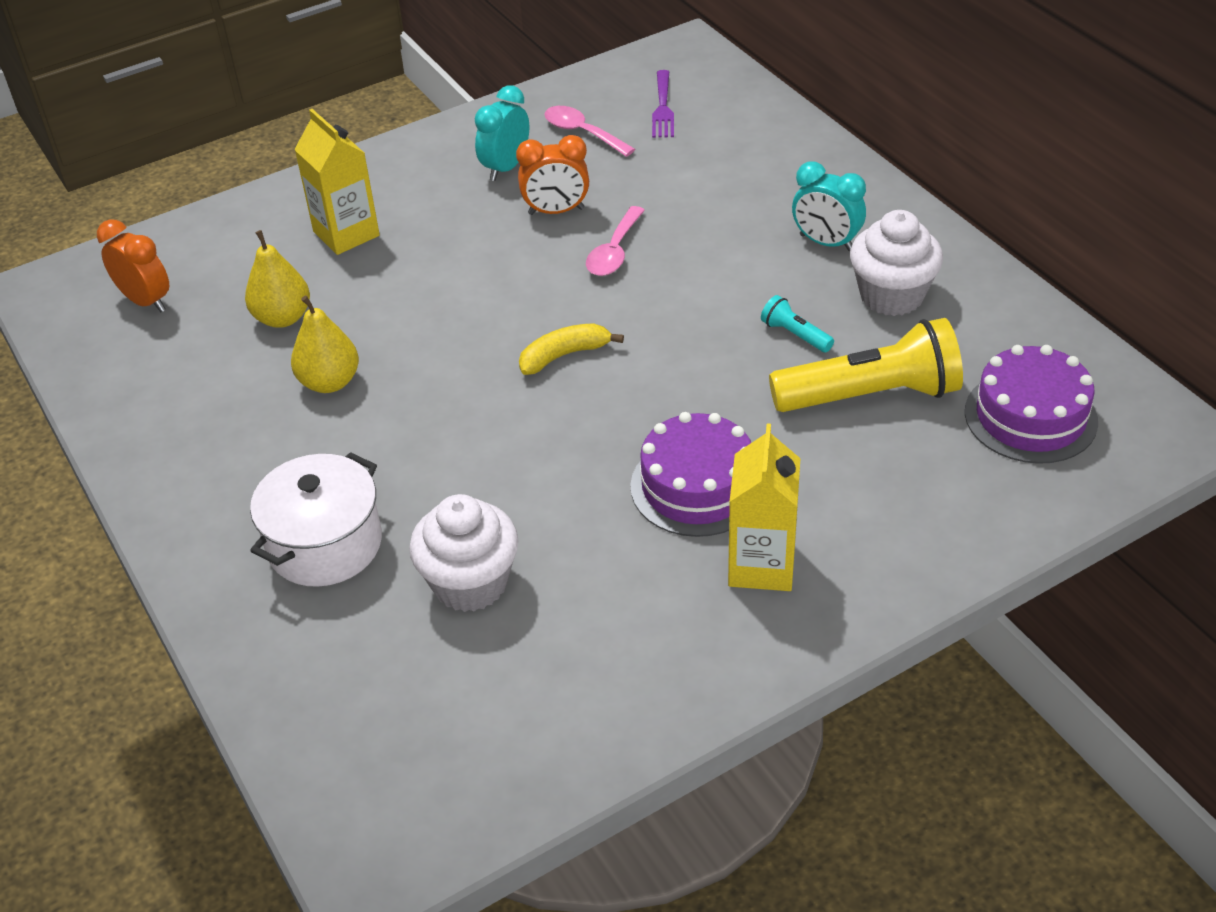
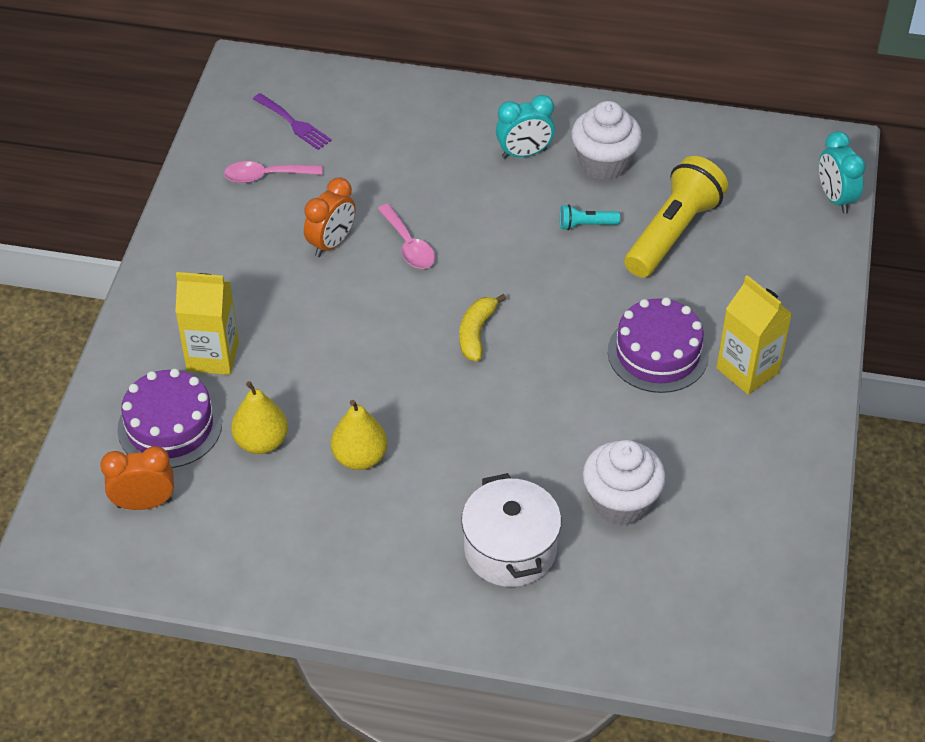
camera: 50 degrees left, 5 degrees up
turquoise clock [475,85,529,181] -> turquoise clock moved to [819,131,866,213]
purple cake [965,345,1098,464] -> purple cake moved to [117,369,222,468]

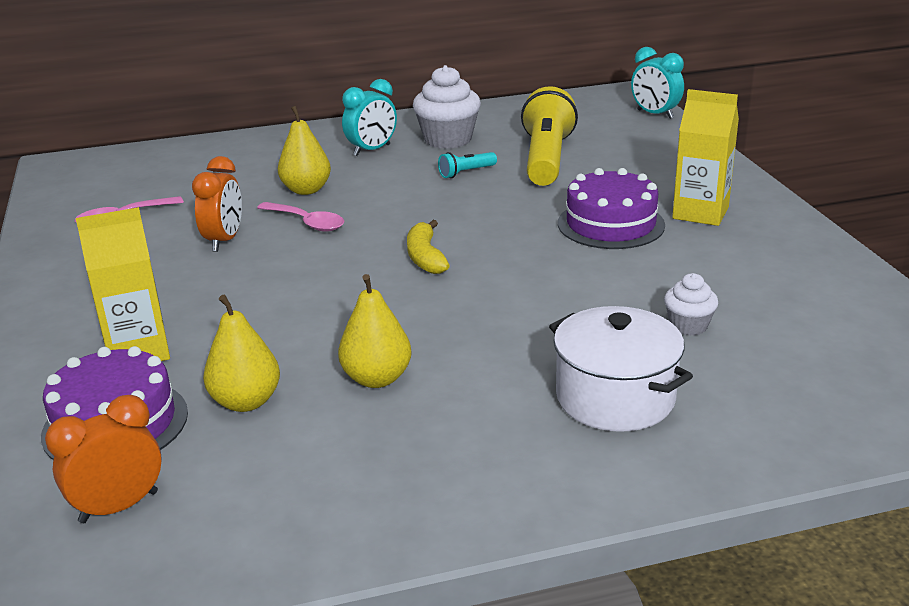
camera: 25 degrees left, 20 degrees down
purple fork [253,93,332,150] -> none
white cupcake [583,440,666,525] -> white cupcake [664,273,718,336], size x0.55
none -> yellow pear [278,106,331,195]

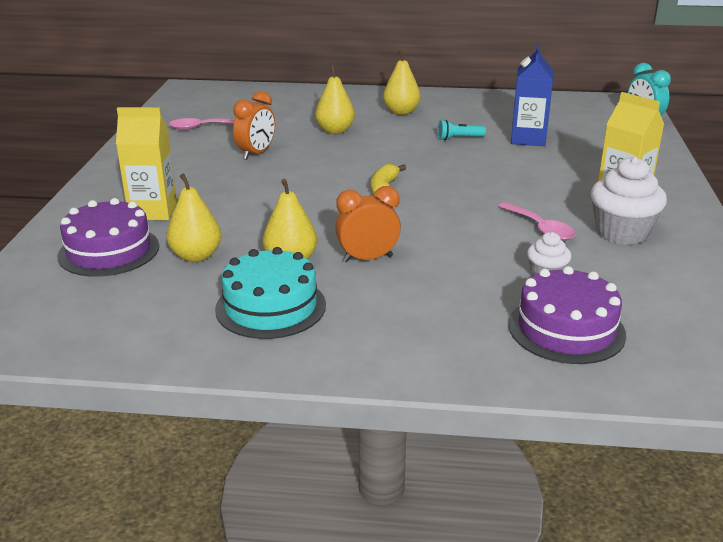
camera: 20 degrees right, 0 degrees up
orange clock [45,395,162,523] -> orange clock moved to [335,186,401,262]
pink spoon [257,202,344,232] -> pink spoon moved to [498,202,575,241]
turquoise clock [342,79,397,156] -> yellow pear [383,50,421,115]
white cupcake [413,65,481,149] -> white cupcake moved to [591,156,667,245]
yellow flashlight [521,86,578,186] -> blue carton [511,44,553,146]
white pot [549,306,693,432] -> none
purple cake [558,168,665,249] -> purple cake moved to [508,266,626,364]
none -> turquoise cake [215,247,326,339]

